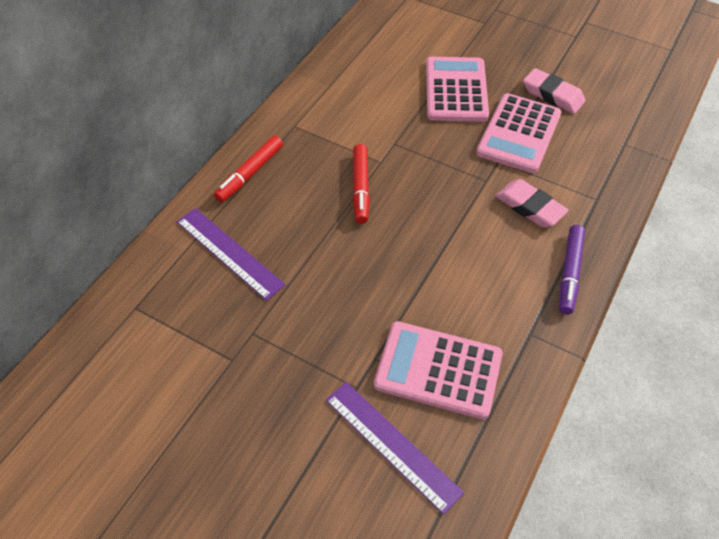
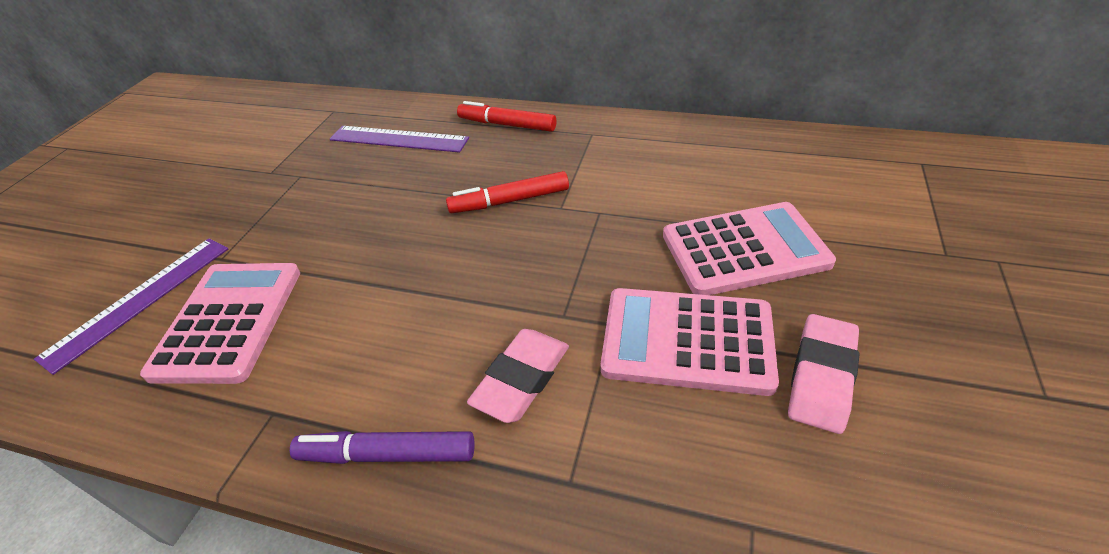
camera: 80 degrees right, 10 degrees down
purple ruler [177,208,285,301] -> purple ruler turned 75 degrees clockwise [330,126,469,153]

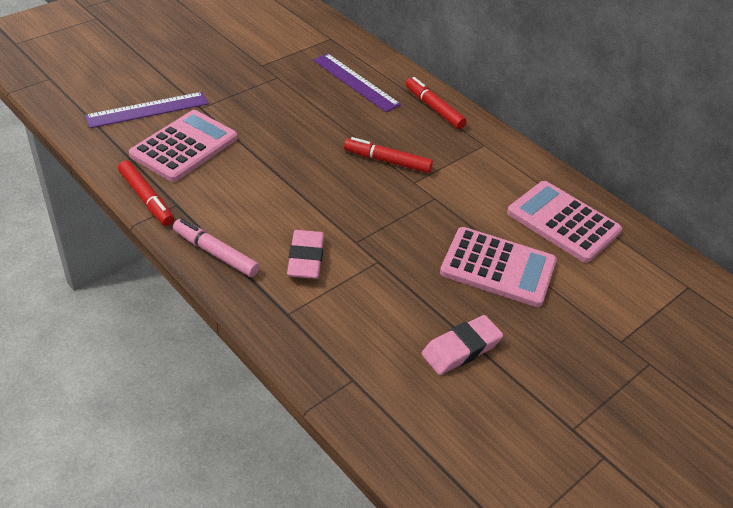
camera: 25 degrees right, 0 degrees up
purple marker [290,431,475,464] -> pink marker [173,219,260,277]
pink eraser [467,329,569,423] -> pink eraser turned 60 degrees counterclockwise [287,230,324,279]
pink calculator [601,288,779,396] -> pink calculator moved to [507,181,622,263]
none -> red marker [118,160,174,226]

